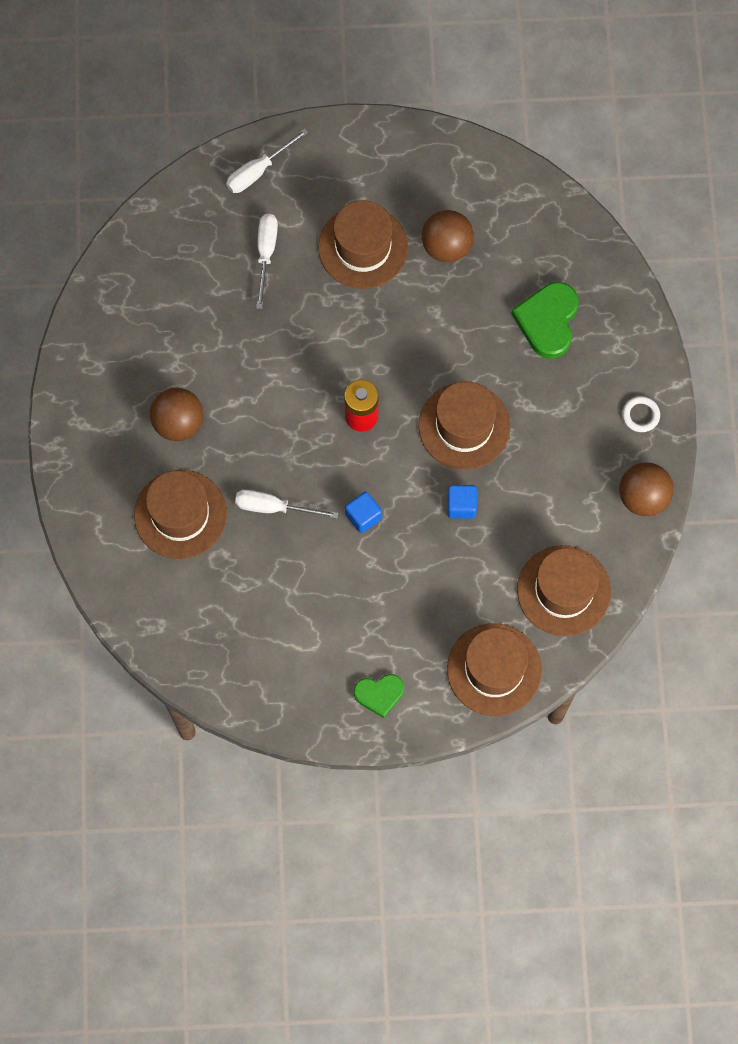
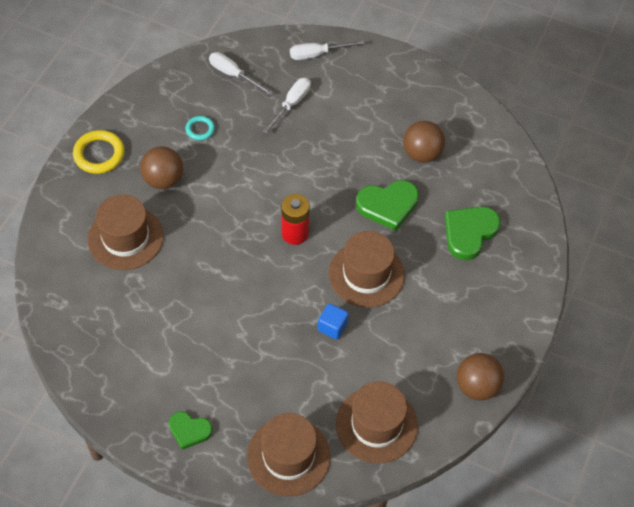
camera: 25 degrees right, 15 degrees down
white screwdriver [235,490,339,519] -> white screwdriver moved to [209,52,273,95]
brown hat [318,200,408,289] -> none
blue cube [345,492,382,533] -> none
white ring [622,396,660,432] -> none
none -> yellow ring [73,130,125,174]
none -> turquoise ring [185,116,215,140]
none -> green heart [356,180,419,231]

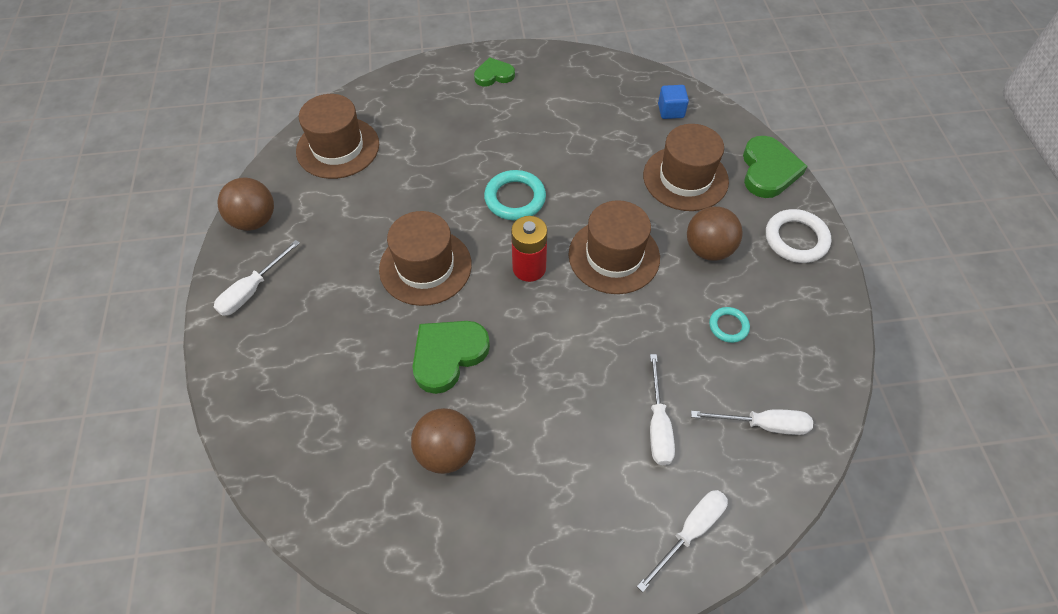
camera: 150 degrees right, 0 degrees up
yellow ring [73,130,125,174] -> white ring [766,209,831,263]
brown hat [247,413,331,496] -> brown hat moved to [569,200,660,294]
blue cube [318,303,349,340] -> blue cube moved to [658,85,689,119]
green heart [445,206,500,260] -> green heart moved to [743,136,807,198]
none -> white screwdriver [214,240,300,316]
none -> turquoise ring [484,170,546,220]

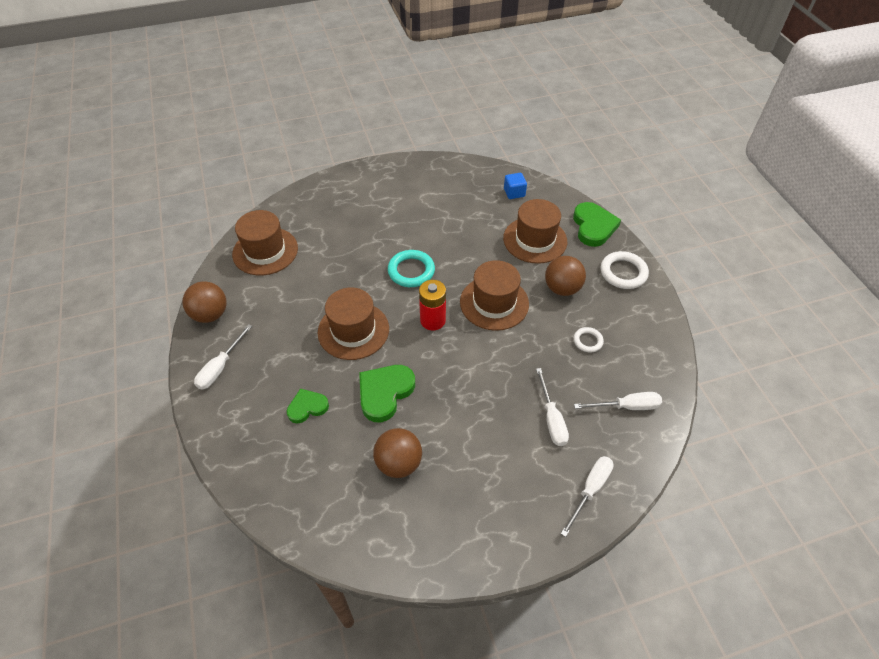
camera: 10 degrees left, 5 degrees down
green heart [474,57,515,87] -> green heart moved to [287,389,329,424]
turquoise ring [709,307,750,343] -> white ring [574,327,604,352]

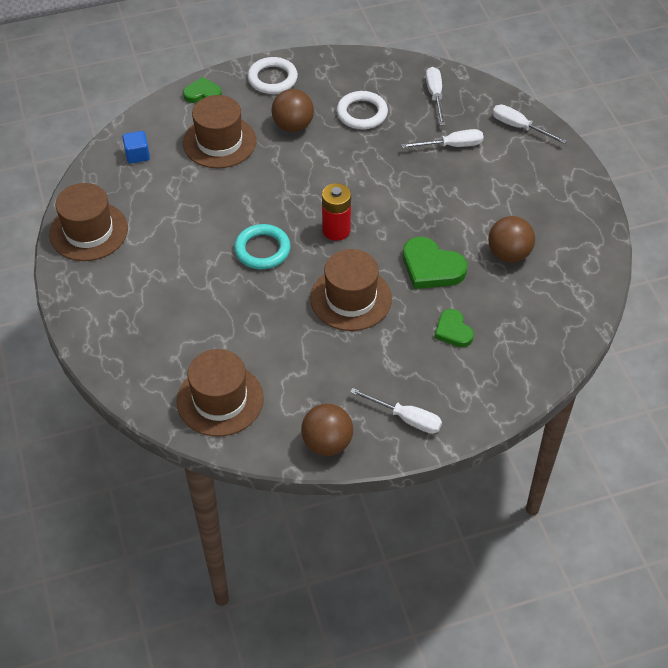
camera: 90 degrees left, 0 degrees up
brown hat [460,260,529,331] -> brown hat moved to [49,183,128,261]
green heart [573,202,621,247] -> green heart [183,77,222,103], size x0.62
white ring [574,327,604,352] -> white ring [337,91,388,129], size x1.72

